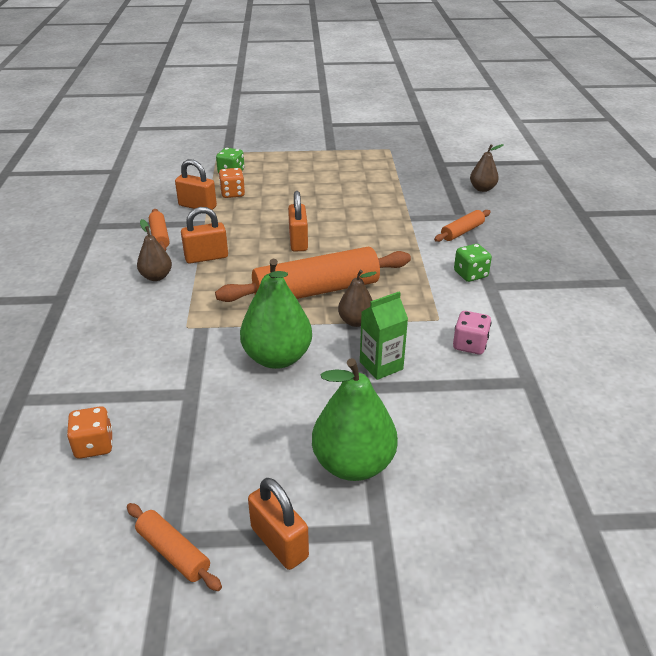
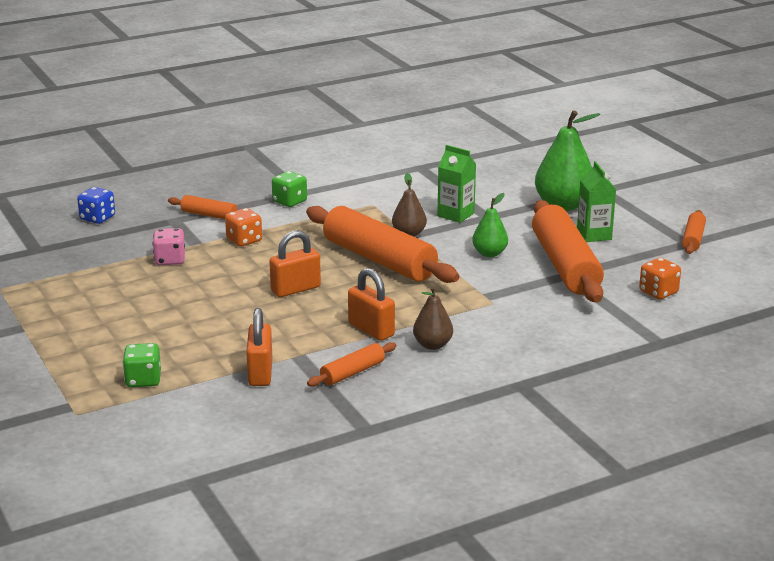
camera: 115 degrees left, 10 degrees down
orange dice [219,168,245,198] -> orange dice moved to [225,208,262,247]
green pear [240,259,312,369] -> green pear [472,193,508,257], size x0.56
orange padlock [248,478,309,570] -> none
pink dice [453,311,492,354] -> pink dice moved to [153,228,185,265]
brown pear [470,144,504,192] -> blue dice [77,187,115,224]
none -> orange rolling pin [532,200,604,302]
none -> green carton [577,161,616,242]

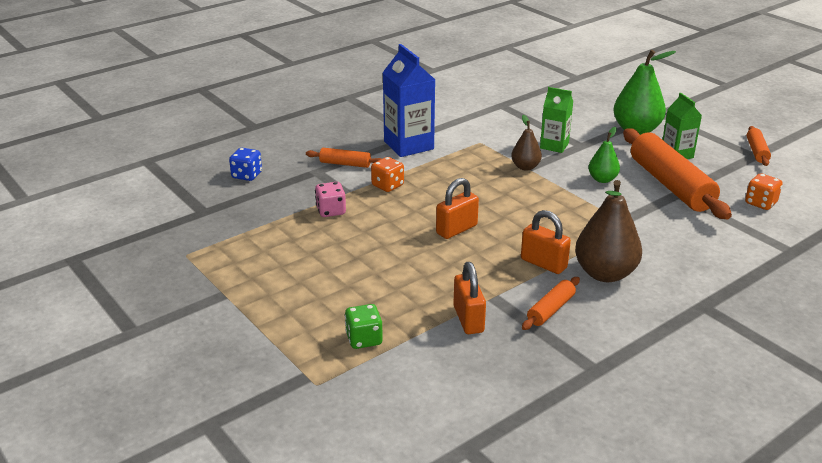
camera: 10 degrees left, 5 degrees up
green dice [272,171,307,207] -> blue carton [382,44,435,157]
orange rolling pin [306,206,459,283] -> none
brown pear [413,286,453,350] -> brown pear [575,180,642,282], size x1.80

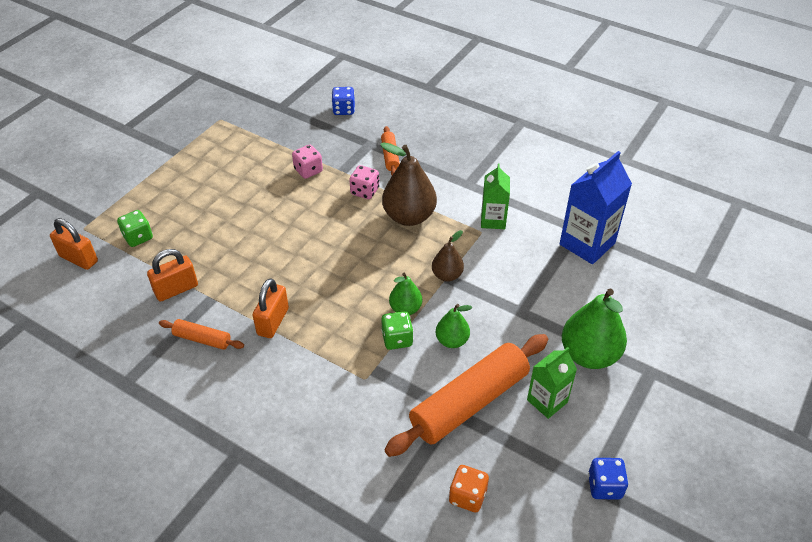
camera: 70 degrees right, 15 degrees up
orange dice [371,157,404,192] -> pink dice [349,165,379,199]
blue carton [382,44,435,157] -> blue carton moved to [560,151,632,264]
orange padlock [436,178,479,239] -> orange padlock moved to [50,218,98,270]
green carton [540,87,573,153] -> green carton moved to [481,164,510,229]
brown pear [575,180,642,282] -> brown pear moved to [380,142,437,226]
orange rolling pin [747,126,771,166] -> blue dice [588,458,628,500]
none -> green dice [381,311,413,350]
none -> green pear [389,273,422,315]

